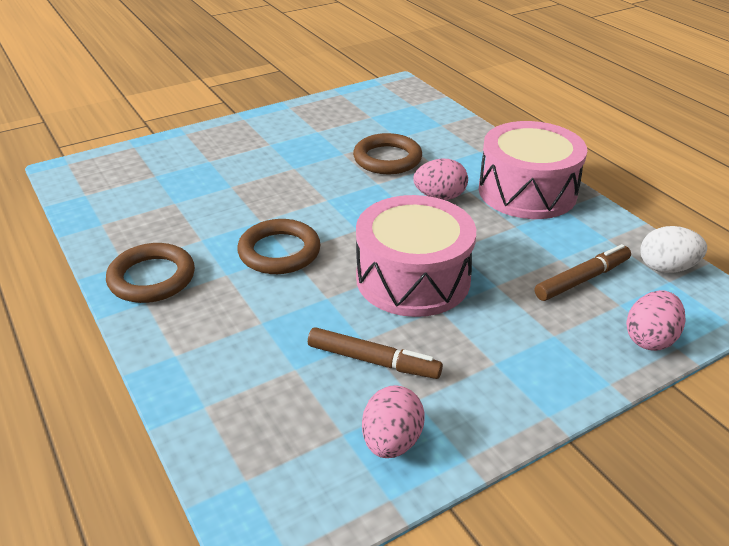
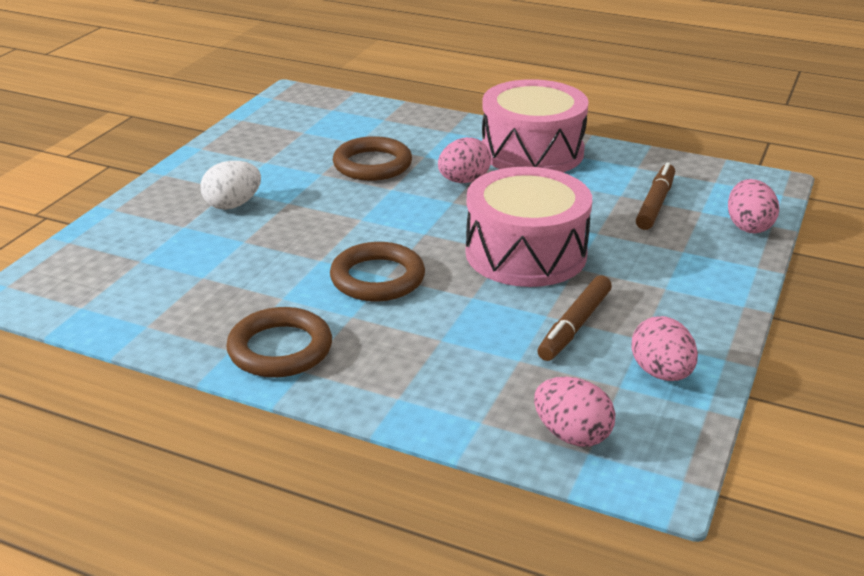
camera: 35 degrees left, 5 degrees down
brown marker [308,327,443,379] -> brown marker turned 135 degrees clockwise [538,275,612,361]
white egg [640,226,707,273] -> white egg moved to [201,161,261,210]
none -> pink egg [534,377,615,447]

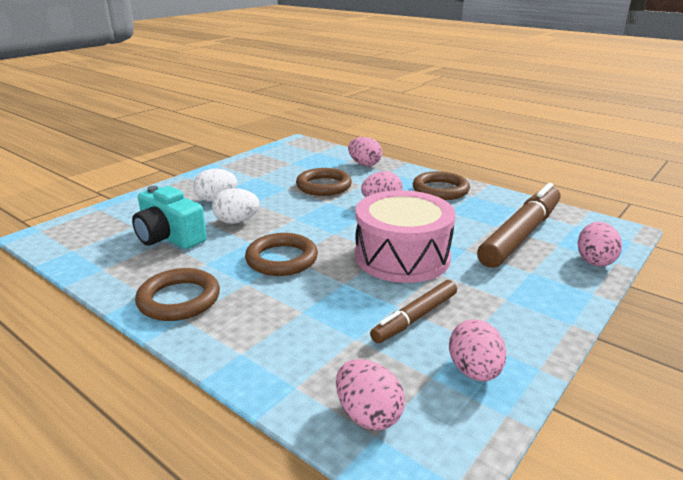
camera: 15 degrees right, 5 degrees down
pink drum [482,79,589,172] -> brown ring [413,171,470,200]
brown marker [636,162,675,230] -> brown marker [477,183,560,268], size x1.81
none -> turquoise camera [132,186,207,249]
none -> white egg [212,188,260,224]
none -> pink egg [348,137,382,166]

